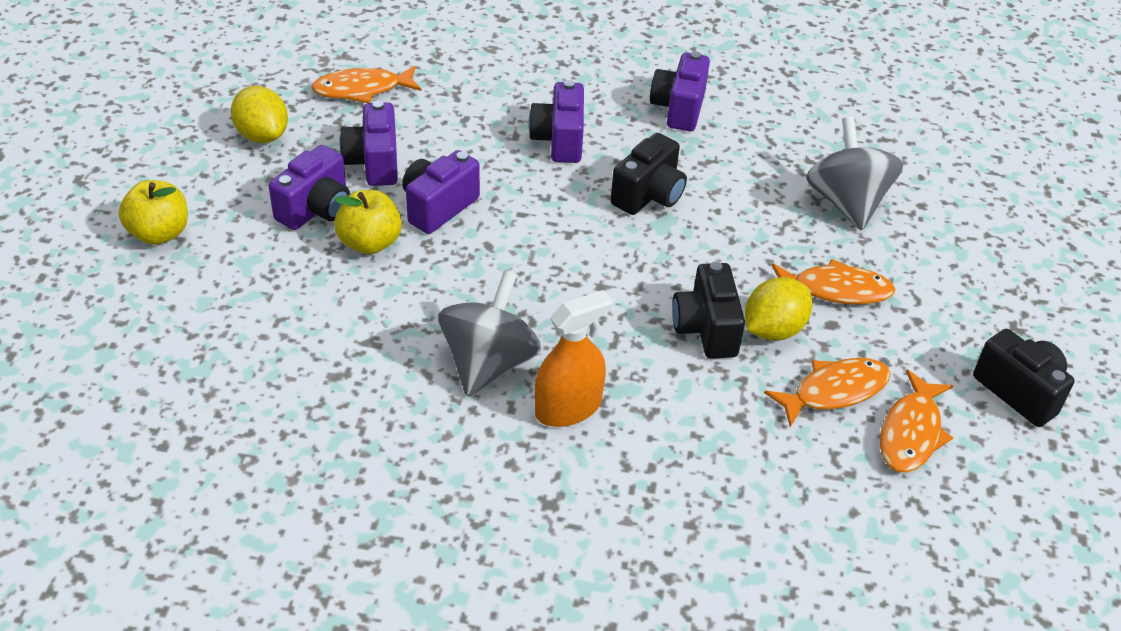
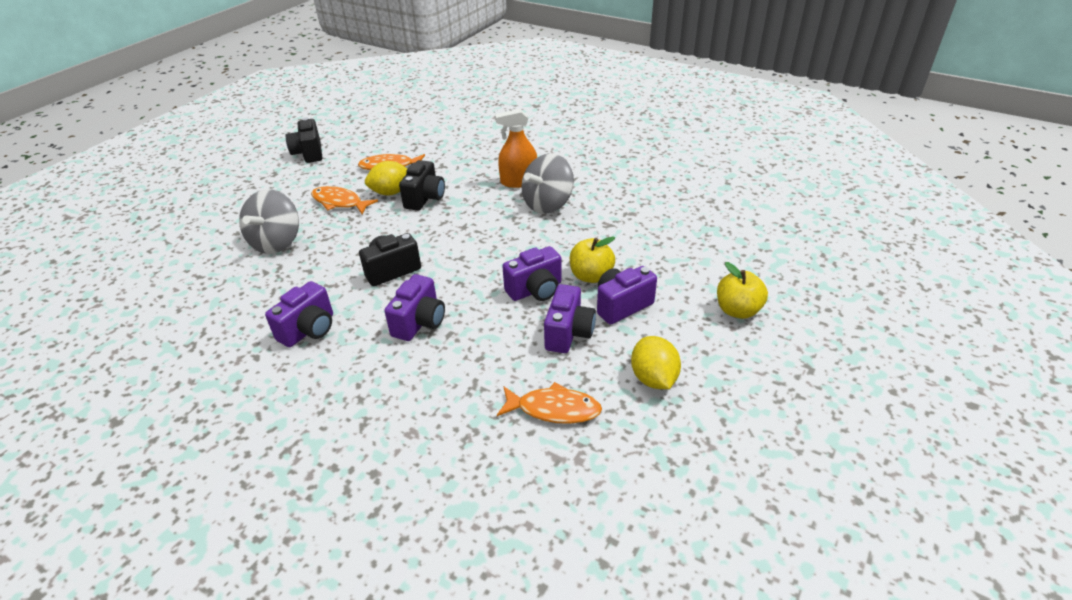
camera: 155 degrees left, 5 degrees down
orange fish [880,369,953,473] -> none

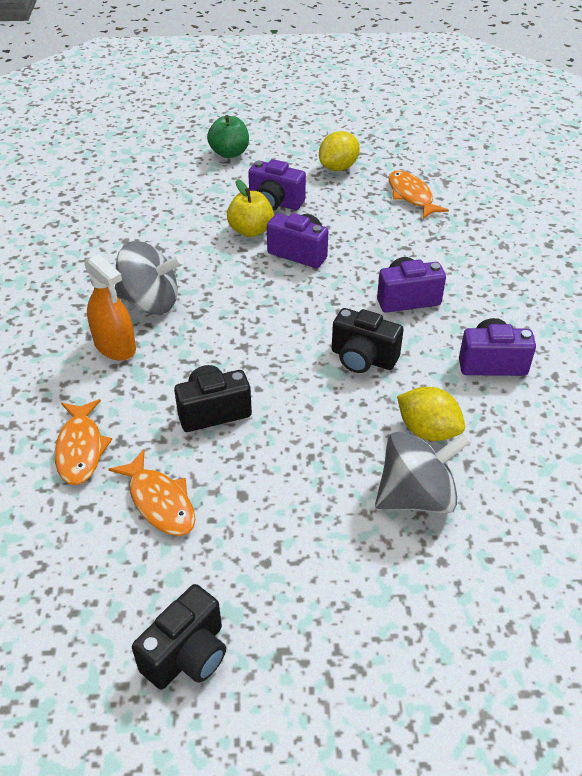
camera: 125 degrees left, 5 degrees up
orange fish [311,186,378,214] -> orange fish moved to [55,399,112,485]
yellow lemon [365,161,407,195] -> yellow lemon moved to [397,387,465,441]
purple camera [544,284,596,353] -> none
yellow apple [717,262,768,319] -> green apple [207,115,249,158]

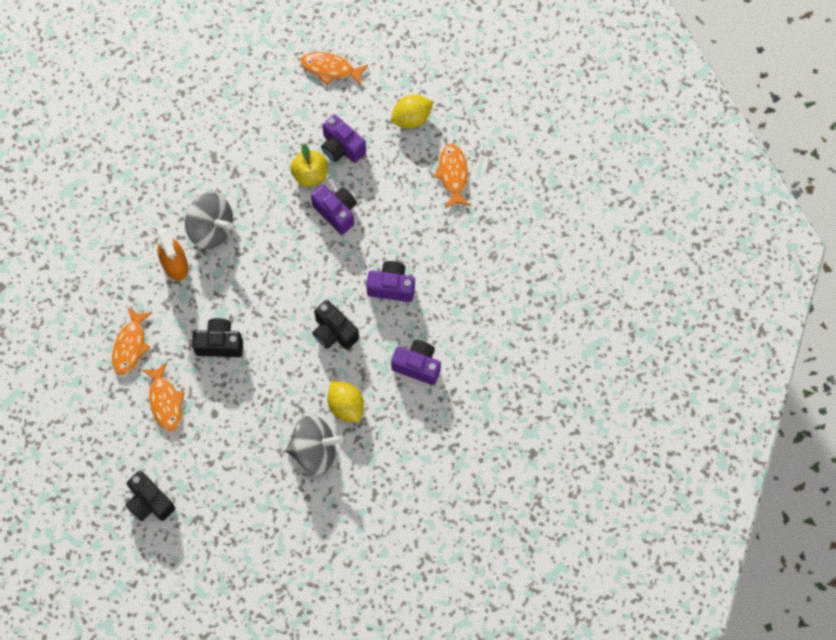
camera: 20 degrees right, 25 degrees up
black camera [132,584,226,689] -> black camera turned 75 degrees clockwise [125,471,175,521]
green apple [207,115,249,158] -> orange fish [301,52,368,87]

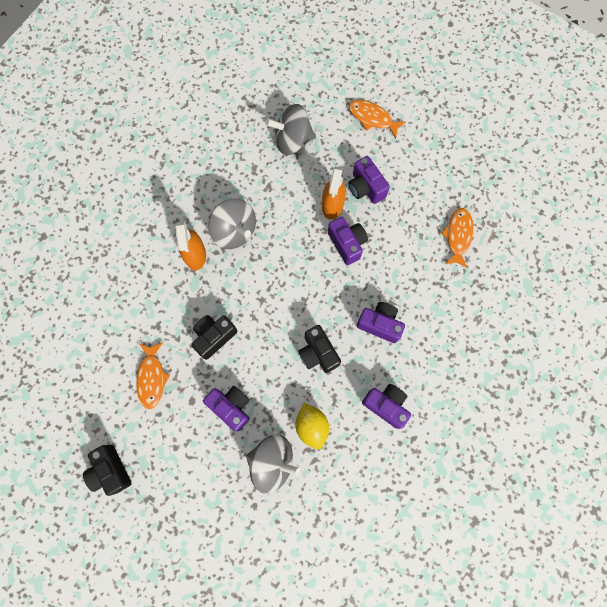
camera: 15 degrees right, 5 degrees up
orange fish [112,307,152,375] -> none
black camera [192,318,243,357] -> black camera turned 60 degrees counterclockwise [191,315,238,360]
yellow apple [290,143,328,187] -> orange spray bottle [322,166,346,220]
yellow lemon [391,95,434,129] -> none
none -> purple camera [203,386,250,431]
none -> grey spinning top [266,104,316,155]

